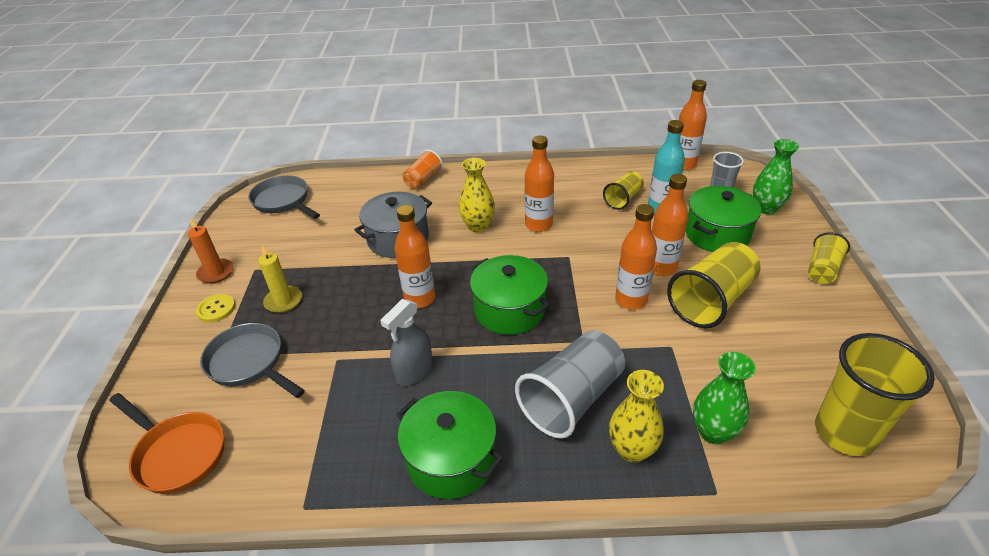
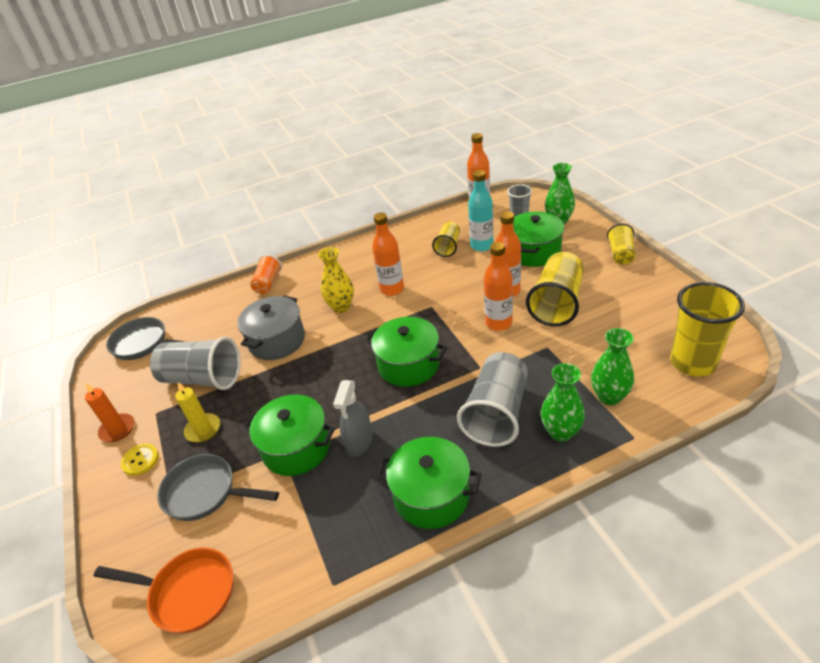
camera: 20 degrees left, 0 degrees up
orange bottle [395,205,435,308] -> none
yellow vase [609,370,664,463] -> green vase [541,363,585,442]
none -> grey cup [150,336,240,390]
none -> green pot [244,395,335,476]

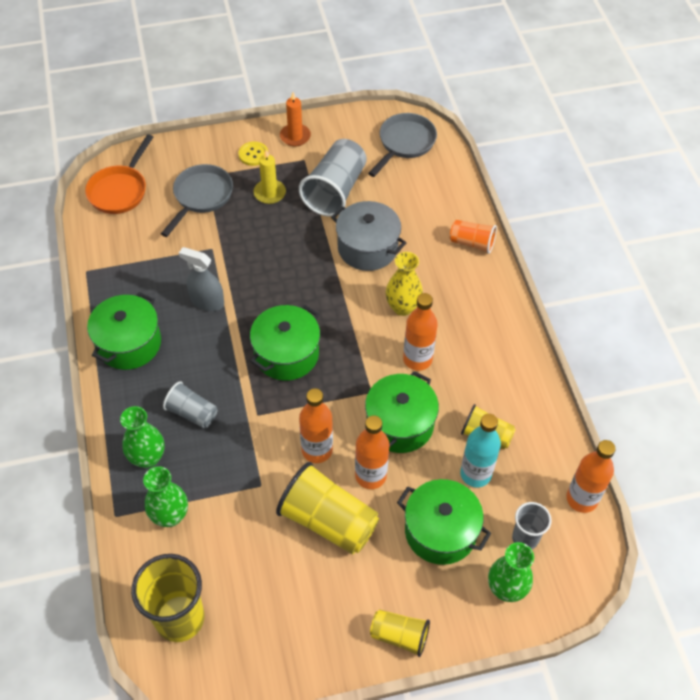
camera: 95 degrees right, 15 degrees up
green pot [244,395,335,476] -> green pot moved to [365,371,439,453]
grey cup [457,352,528,447] -> grey cup [163,381,217,428], size x0.57

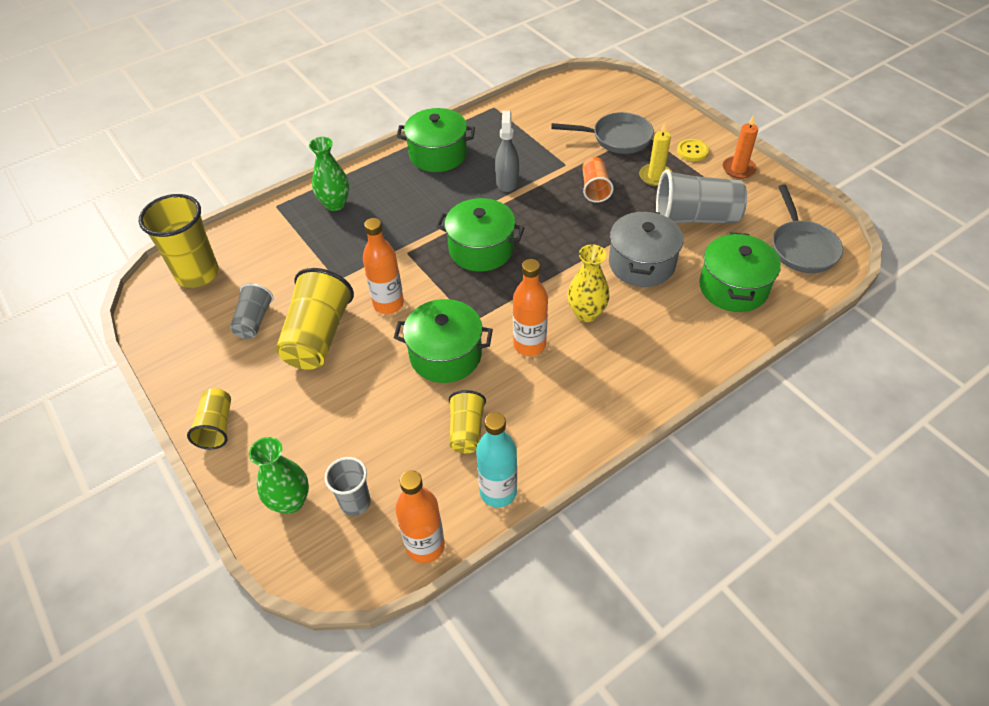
camera: 70 degrees right, 5 degrees down
orange pan [85,134,153,214] -> none
green vase [143,466,188,527] -> none
grey cup [163,381,217,428] -> grey cup moved to [230,283,274,339]
orange bottle [355,415,389,489] -> none
grey pan [368,113,437,177] -> grey pan turned 75 degrees clockwise [773,185,843,273]
green pot [397,479,491,565] -> green pot moved to [699,232,781,312]
orange cup [450,220,497,254] -> orange cup moved to [582,157,614,203]
turquoise bottle [460,414,501,488] -> turquoise bottle moved to [476,412,517,507]

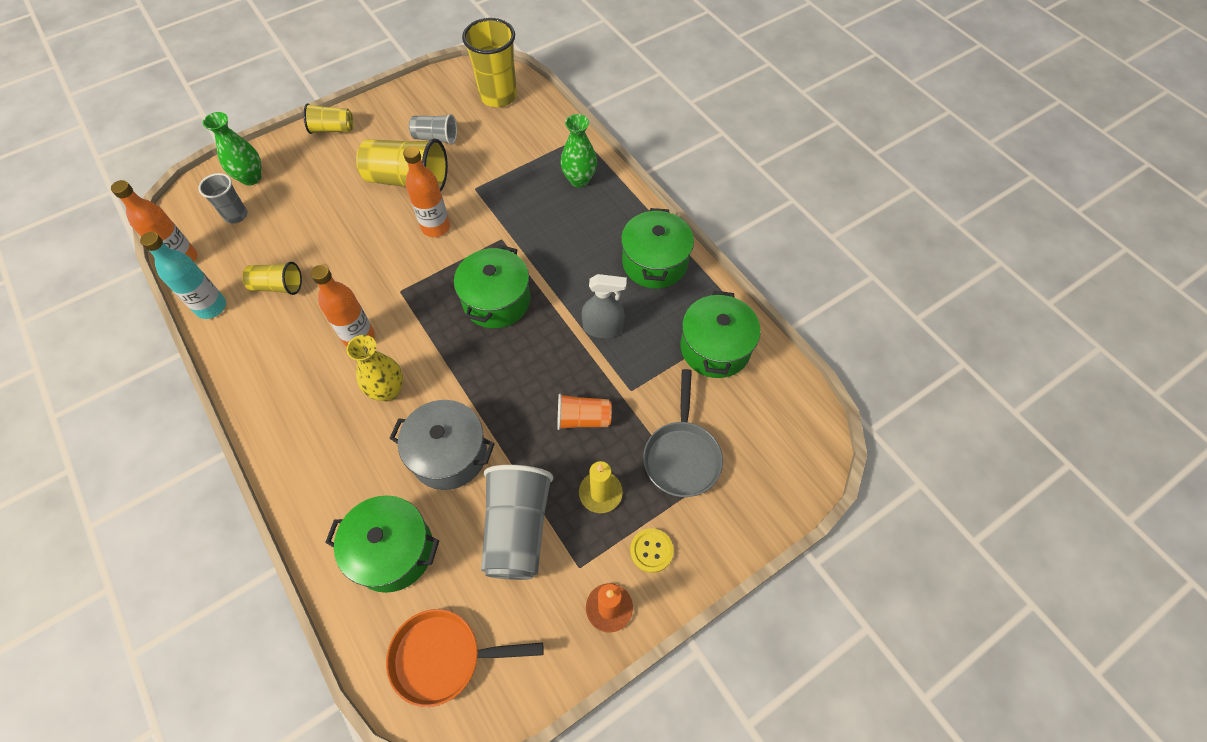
camera: 90 degrees right, 10 degrees up
green pot [394,299,493,383] -> green pot moved to [681,291,760,378]
grey pan [773,185,843,273] -> orange pan [386,609,544,707]

